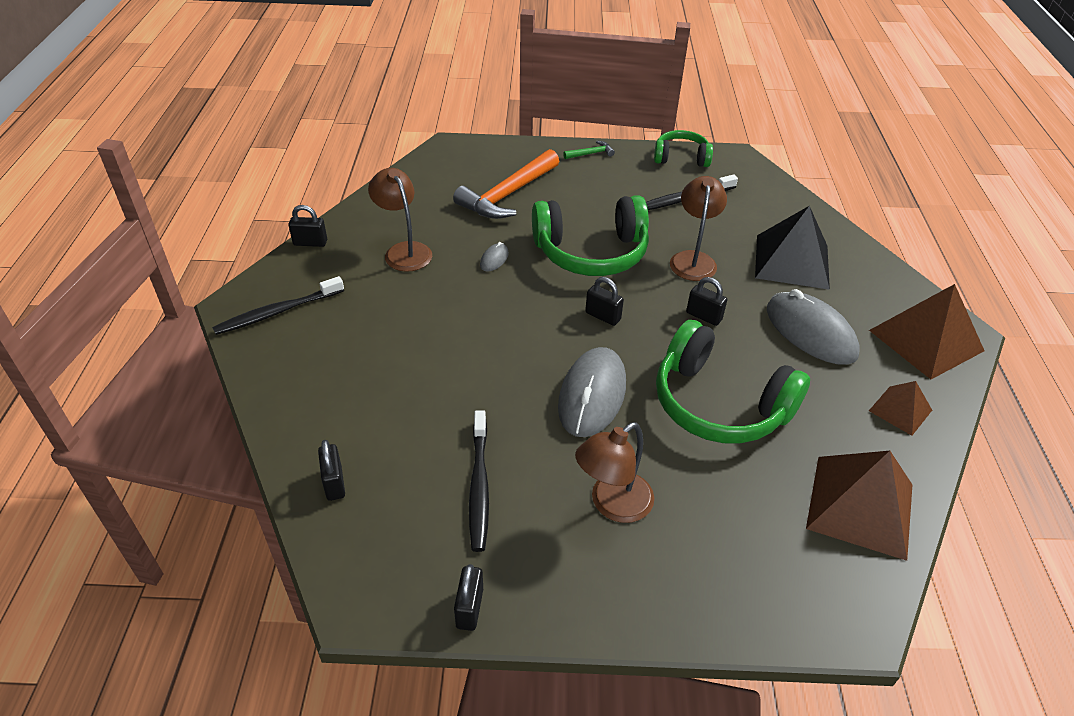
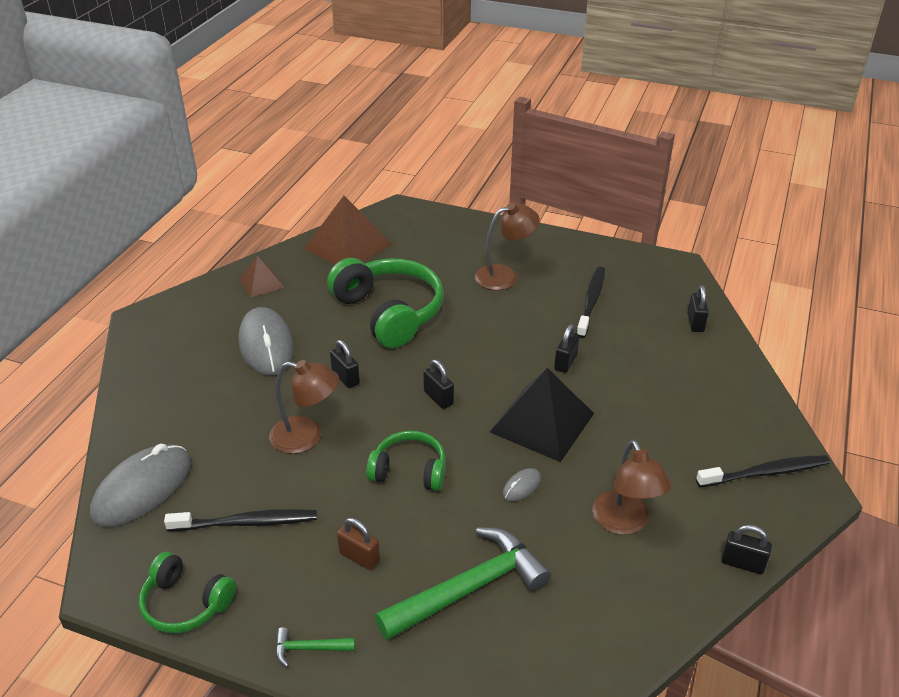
camera: 160 degrees left, 5 degrees down
orange hammer [453,149,559,219] -> green hammer [375,527,551,640]
black padlock [454,564,483,631] -> black padlock moved to [554,324,580,373]
green headphones [532,195,649,276] -> green headphones [366,431,446,491], size x0.57
grey mouse [558,347,626,437] -> grey mouse moved to [90,444,191,527]
brown lamp [670,176,727,281] -> brown lamp turned 105 degrees counterclockwise [269,360,339,454]
black pyramid [755,206,830,290] -> black pyramid moved to [490,368,594,462]
brown pyramid [869,284,984,379] -> none
none -> brown padlock [337,518,380,570]

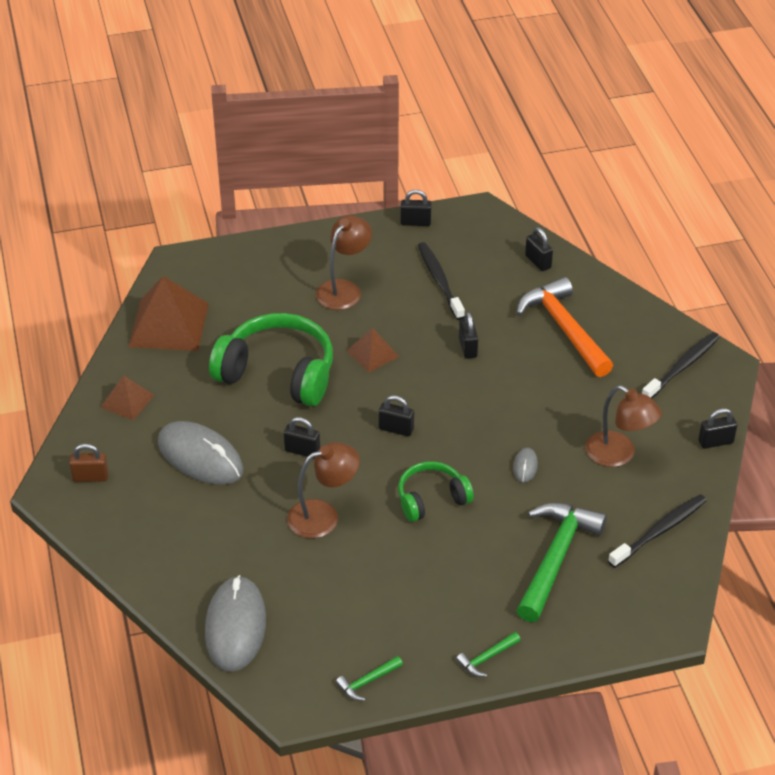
camera: 35 degrees left, 5 degrees up
green headphones [139,552,236,633] -> green hammer [336,656,403,701]
black toothbrush [164,509,317,531] -> black toothbrush moved to [608,494,707,568]
brown padlock [337,518,380,570] -> brown padlock moved to [69,444,109,482]
black pyramid [490,368,594,462] -> none
none -> brown pyramid [347,328,399,373]
none -> black padlock [401,190,432,226]
none -> orange hammer [516,277,613,377]

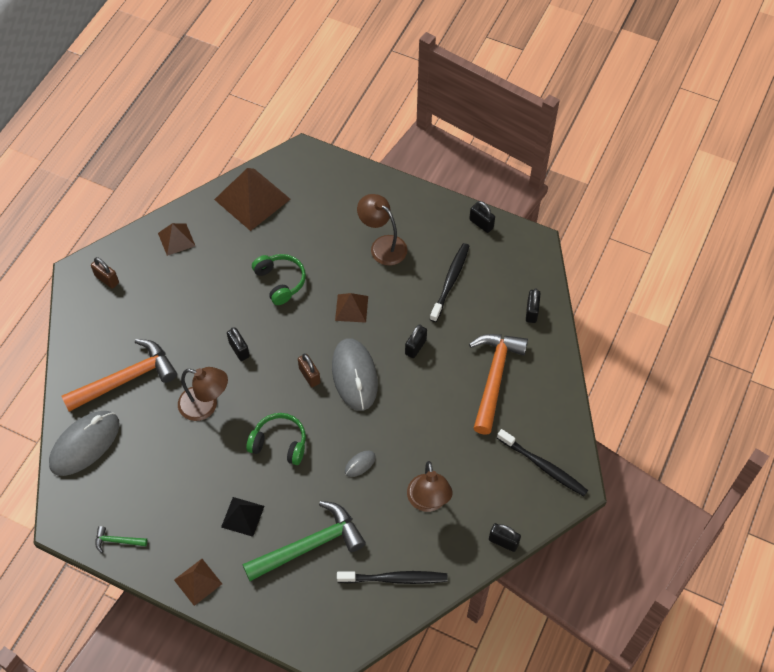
camera: 40 degrees right, 15 degrees up
grey mouse [158,421,244,485] -> grey mouse moved to [332,338,378,411]
green headphones [209,313,333,407] -> green headphones [252,254,306,305], size x0.57
brown lamp [316,215,372,310] -> brown lamp turned 120 degrees counterclockwise [357,194,407,265]
black padlock [379,395,414,437] -> brown padlock [298,354,320,387]
green hammer [456,632,521,677] -> brown pyramid [174,559,222,606]
black toothbrush [642,332,720,398] -> black toothbrush turned 45 degrees clockwise [497,429,588,496]
none -> orange hammer [61,339,177,412]
none -> black pyramid [221,497,265,537]

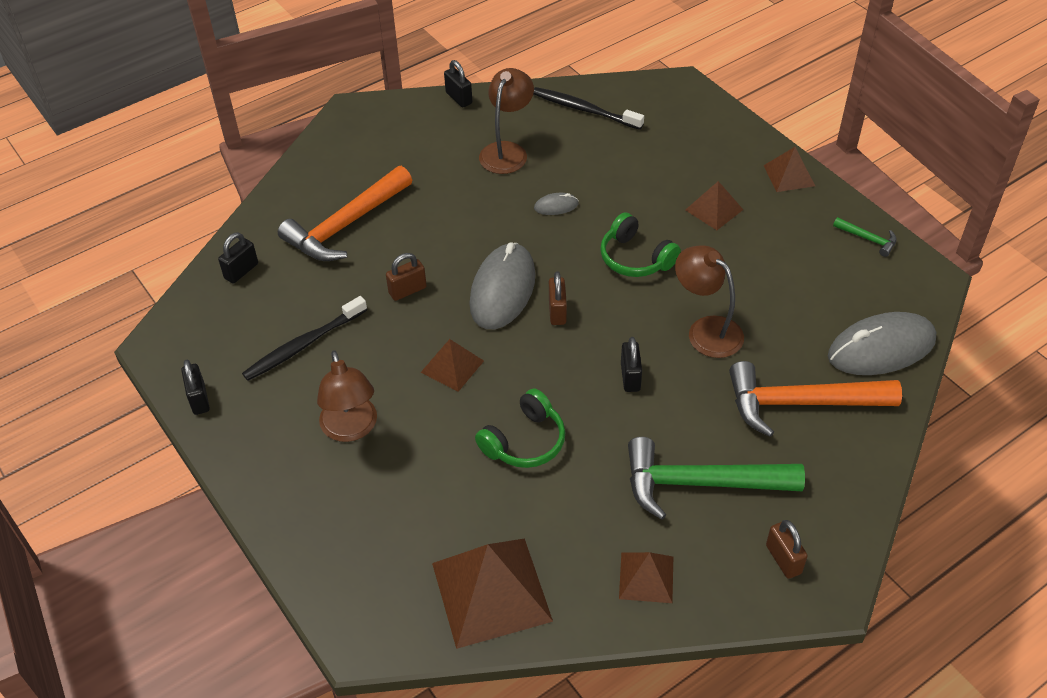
camera: 150 degrees left, 10 degrees down
black pyramid [221,497,265,537] -> brown pyramid [686,181,743,230]
green hammer [242,501,366,581] -> green hammer moved to [628,437,805,520]
green headphones [252,254,306,305] -> green headphones turned 135 degrees counterclockwise [475,388,566,468]
black padlock [405,325,427,358] -> brown padlock [386,253,427,301]
black toothbrush [497,429,588,496] -> none

